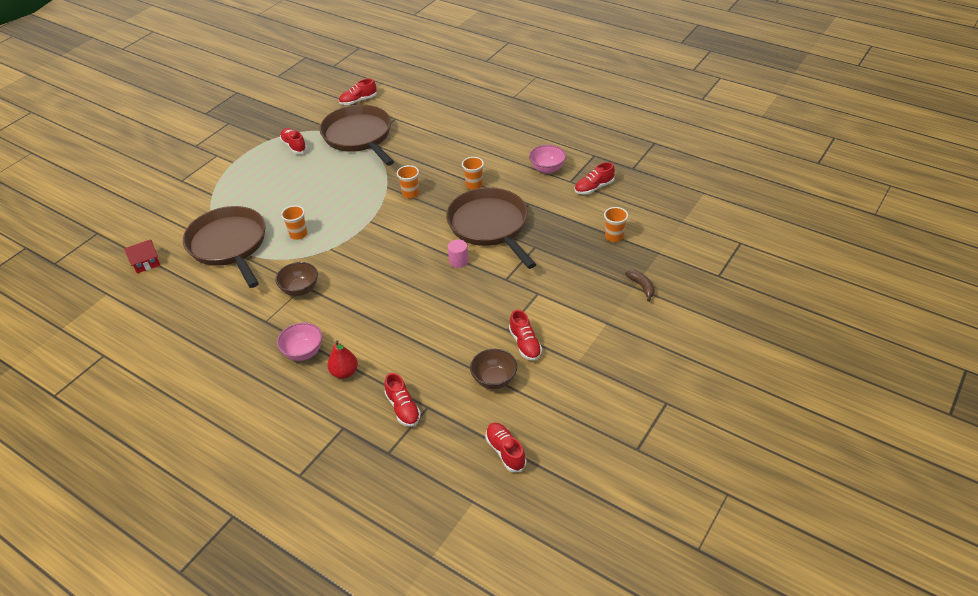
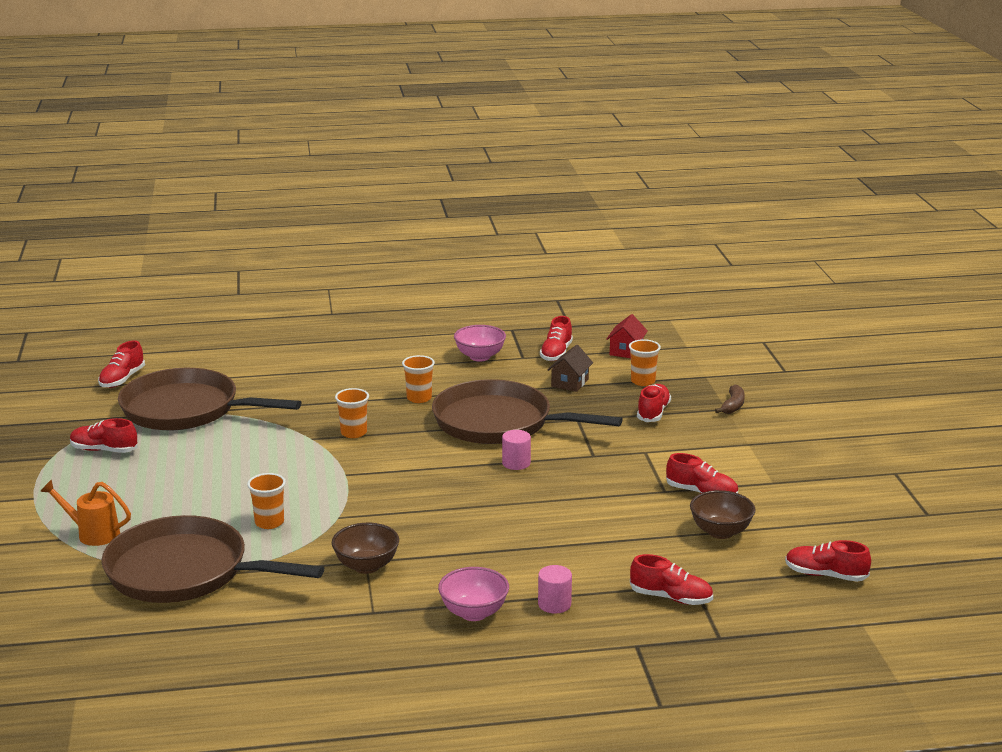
camera: 45 degrees left, 20 degrees down
red house [124,239,160,273] -> red house moved to [606,314,648,358]
red pear [327,340,358,379] -> pink cylinder [538,565,572,614]
brown banana [625,270,655,302] -> brown banana turned 90 degrees clockwise [715,384,745,414]
none -> orange watering can [40,480,131,546]
none -> brown house [548,345,593,392]
none -> red shoe [637,384,671,422]

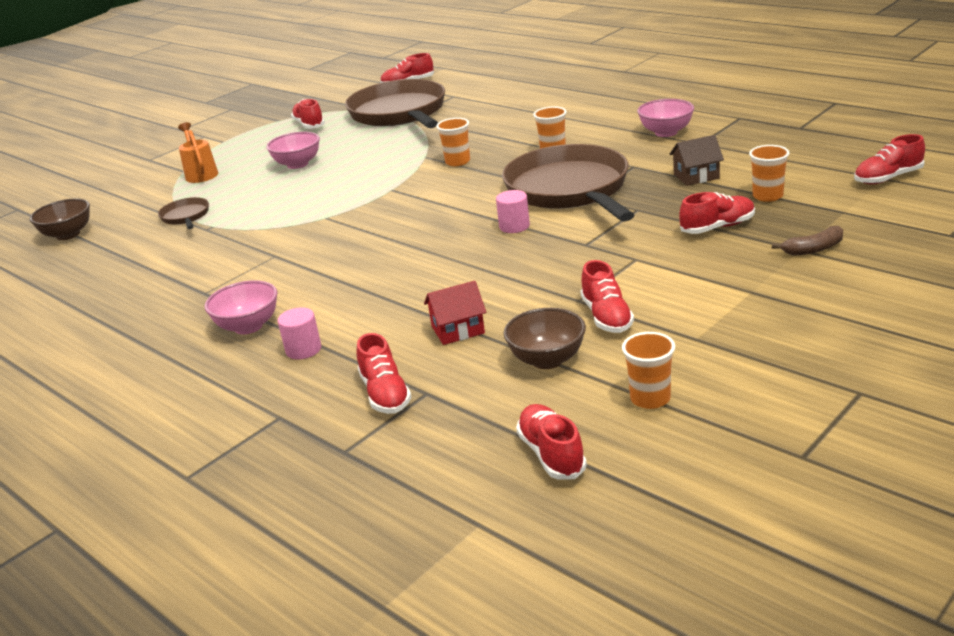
camera: 55 degrees right, 5 degrees up
brown pan [101,515,324,603] -> brown pan [158,197,209,229], size x0.43
orange cup [247,473,286,529] -> orange cup moved to [622,332,675,409]
brown bowl [332,523,399,574] -> brown bowl moved to [30,198,90,240]
red shoe [540,316,573,361] -> red shoe moved to [854,134,925,184]
red house [606,314,648,358] -> red house moved to [424,281,486,345]
none -> pink bowl [266,132,320,169]

